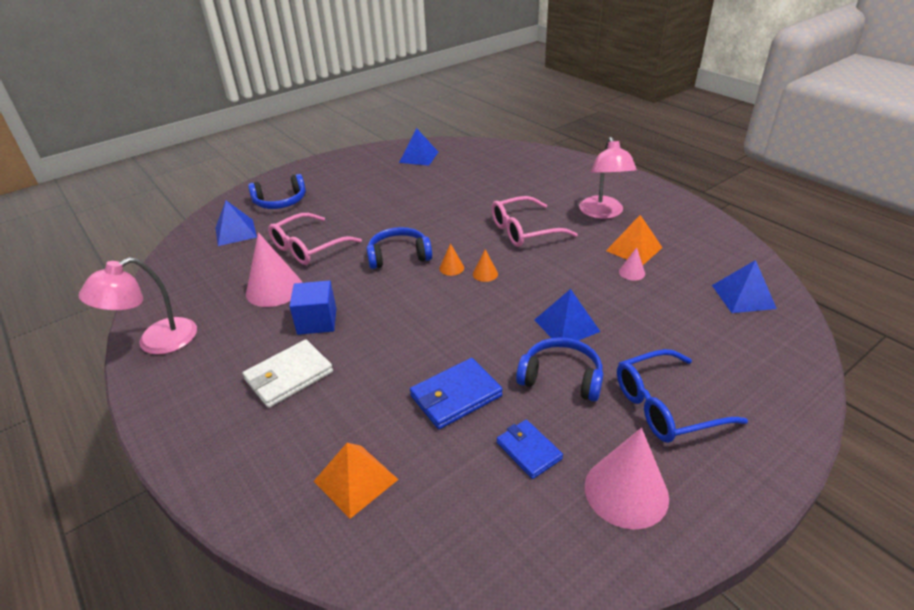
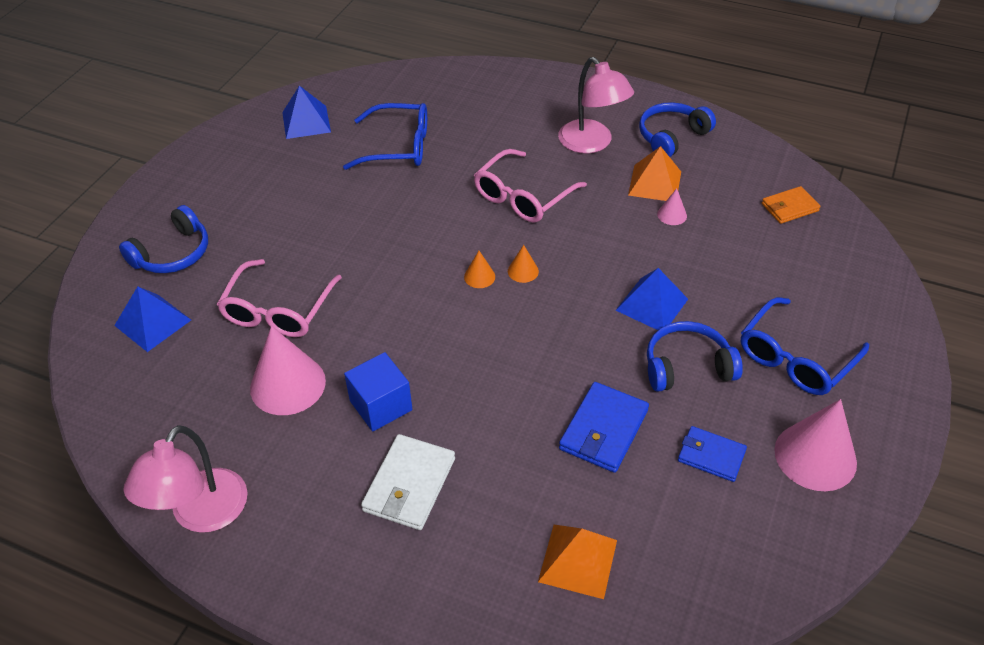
camera: 30 degrees left, 10 degrees up
blue headphones [366,227,432,269] -> blue headphones moved to [639,102,716,157]
blue pyramid [712,260,777,313] -> orange wallet [762,186,821,224]
none -> blue glasses [343,103,427,170]

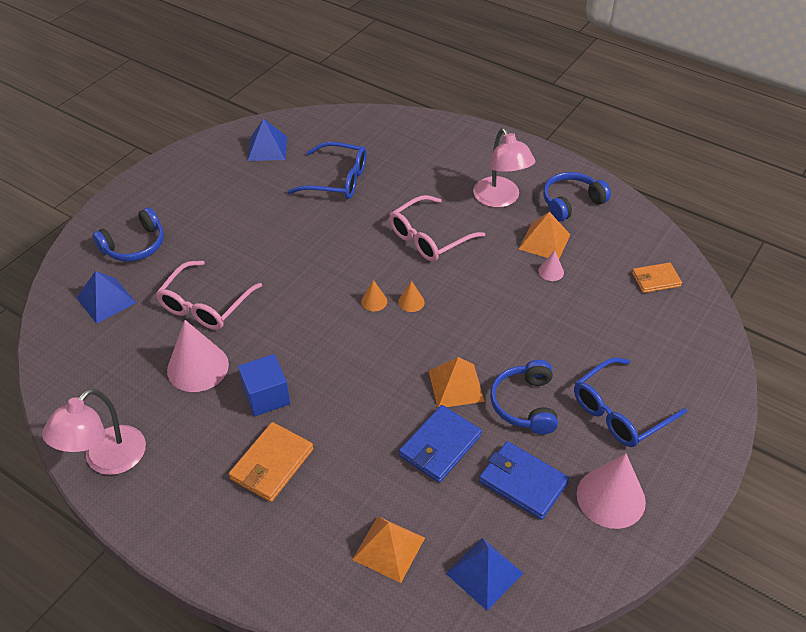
camera: 10 degrees right, 0 degrees up
white wallet [361,434,455,530] -> orange wallet [229,422,314,502]
blue pyramid [616,268,688,330] -> blue pyramid moved to [446,538,523,611]
blue headphones [647,321,743,392] -> blue headphones turned 90 degrees counterclockwise [490,360,558,434]
blue wallet [678,426,747,482] -> blue wallet [479,441,569,520], size x1.50
none -> orange pyramid [429,357,485,408]

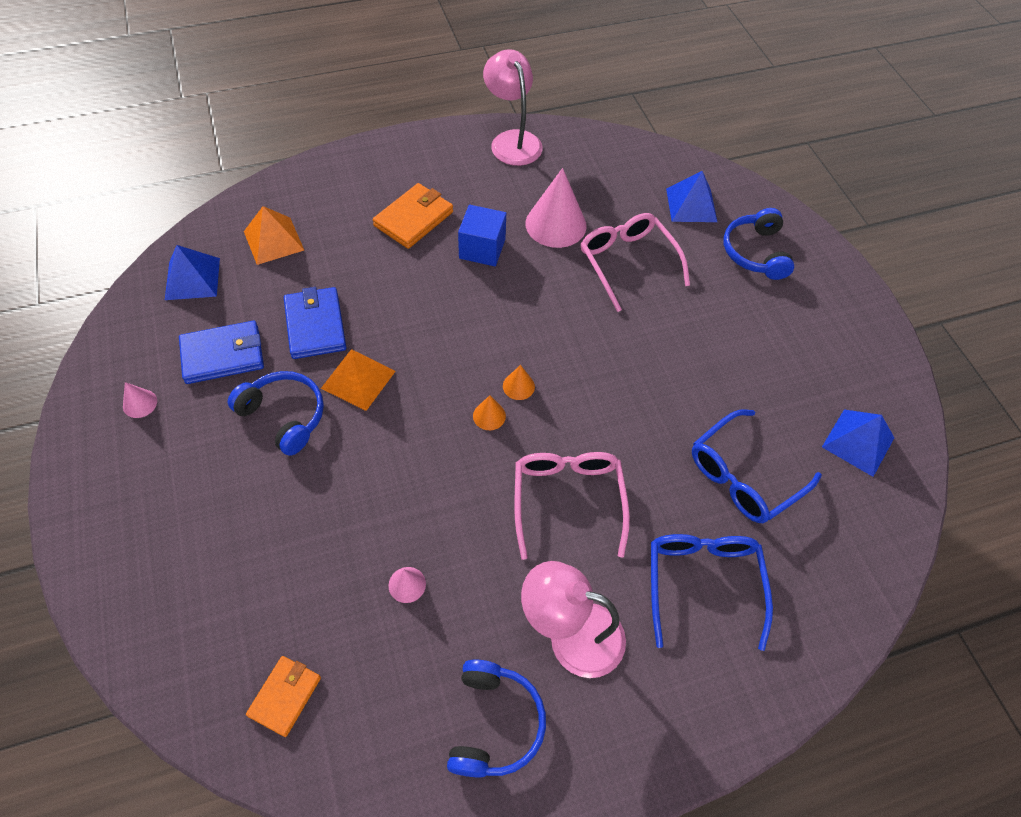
camera: 125 degrees right, 10 degrees up
orange wallet [229,422,314,502] -> orange wallet turned 60 degrees clockwise [373,183,453,249]
orange pyramid [519,212,570,258] -> none
blue glasses [574,357,687,447] -> blue glasses moved to [651,534,773,651]
pink cone [577,454,646,529] -> pink cone [123,382,157,418], size x0.46

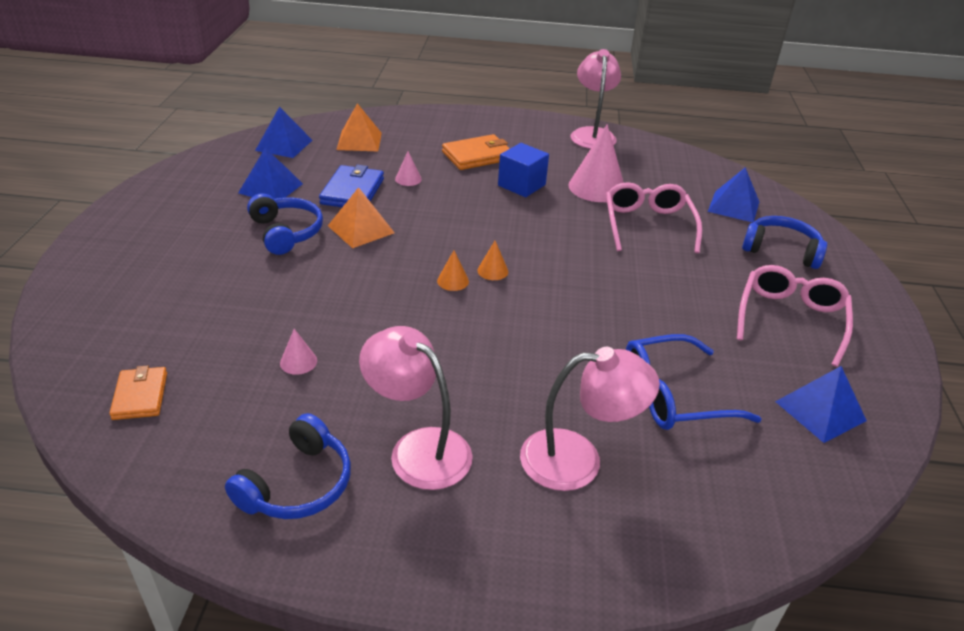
camera: 25 degrees right, 20 degrees down
pink cone [123,382,157,418] -> pink cone moved to [395,151,422,186]
blue wallet [179,321,264,384] -> blue pyramid [238,148,303,199]
orange wallet [246,656,321,737] -> orange wallet turned 60 degrees counterclockwise [109,366,167,420]
pink glasses [514,452,630,560] -> pink glasses moved to [737,265,853,367]
blue glasses [651,534,773,651] -> pink lamp [520,347,660,491]
blue headphones [723,208,794,280] -> blue headphones turned 90 degrees clockwise [742,216,827,269]

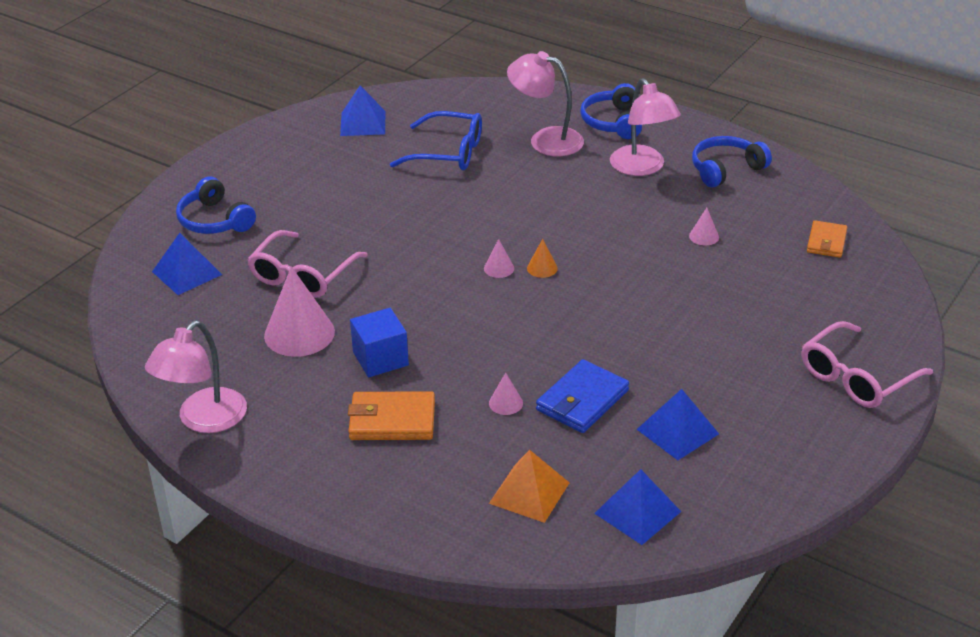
camera: 150 degrees left, 0 degrees up
blue headphones [247,193,323,255] -> blue headphones moved to [580,83,642,139]
orange pyramid [328,187,395,248] -> none
orange cone [477,241,508,280] -> pink cone [484,239,514,278]
pink glasses [737,265,853,367] -> pink glasses moved to [802,321,933,408]

